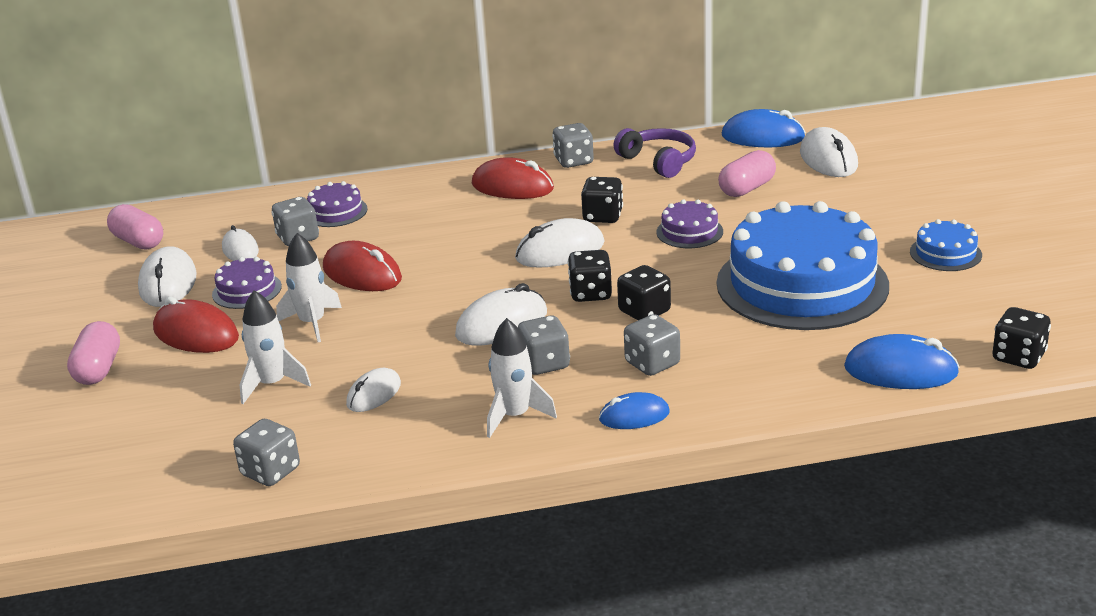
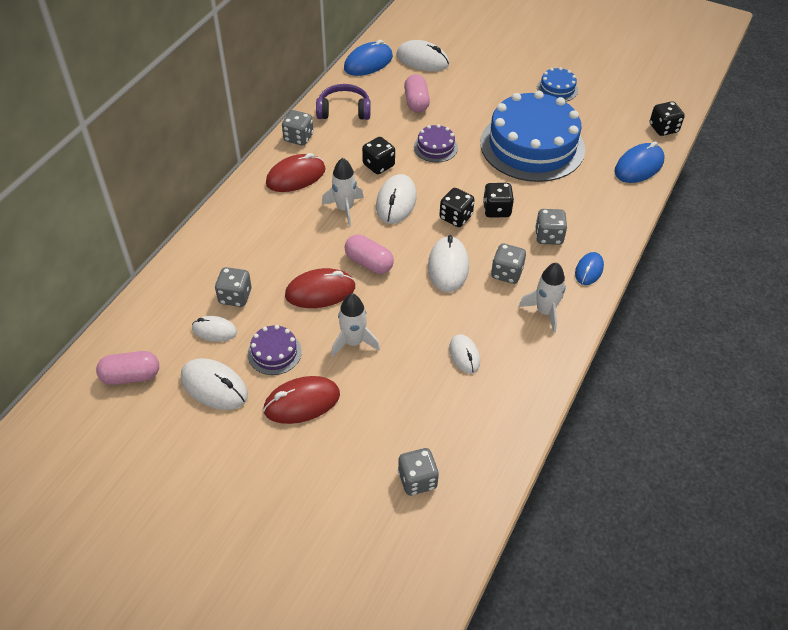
camera: 55 degrees left, 20 degrees up
pink capsule [67,321,120,385] -> pink capsule moved to [345,234,394,274]
grey dice [233,419,300,486] -> grey dice moved to [398,448,439,495]
white rocket [240,290,311,404] -> white rocket moved to [322,158,364,226]
purple cake [307,181,368,227] -> none

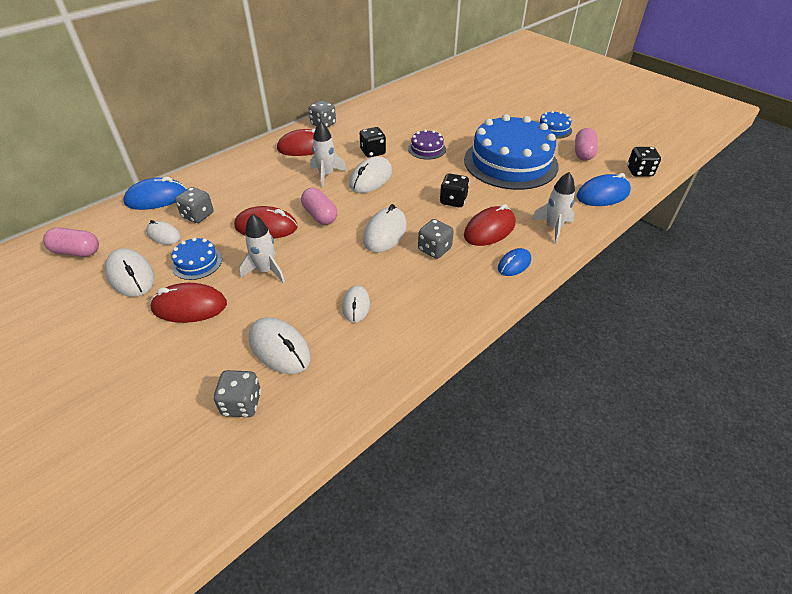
camera: 20 degrees right, 5 degrees down
purple cake [248,325,302,375] -> blue cake [172,237,222,280]
purple headphones [316,84,370,120] -> none
blue mouse [344,40,393,76] -> blue mouse moved to [123,177,187,210]
white mouse [396,40,449,72] -> white mouse moved to [249,317,311,374]
pink capsule [404,74,430,113] -> pink capsule moved to [575,128,598,161]
black dice [439,188,475,227] -> none
white rocket [519,262,566,333] -> white rocket moved to [531,172,575,244]
grey dice [535,209,567,245] -> red mouse [464,204,515,246]

